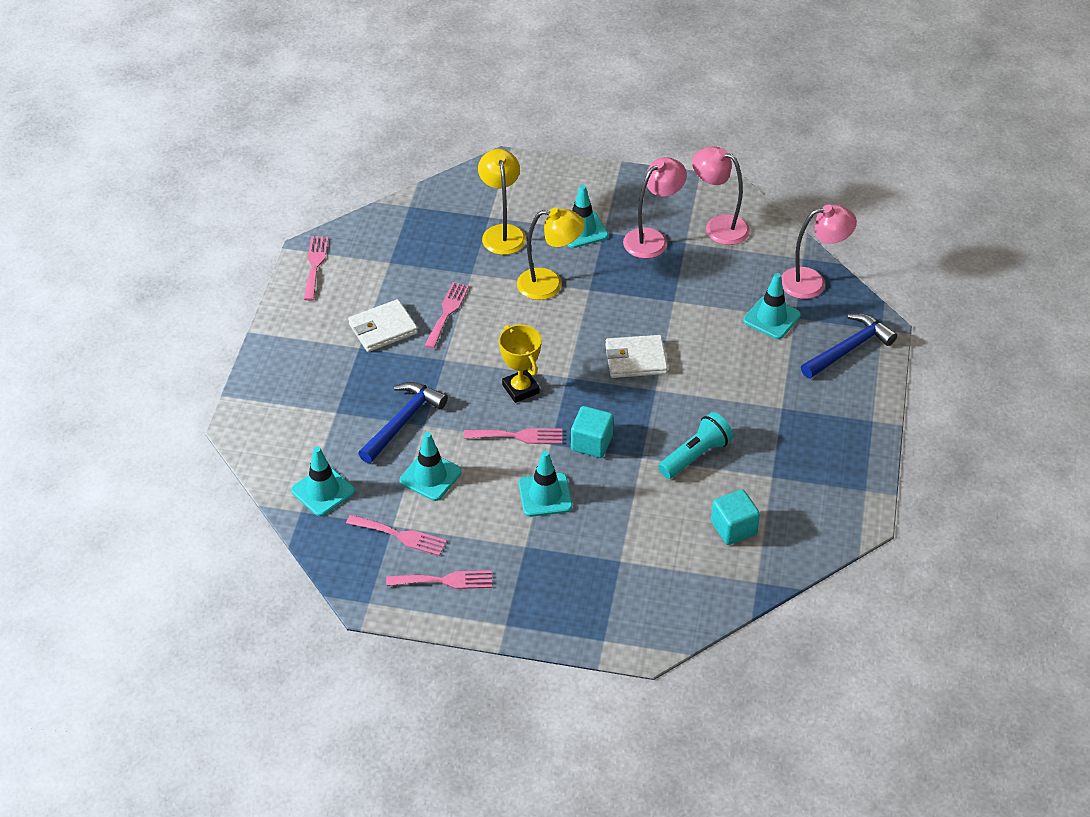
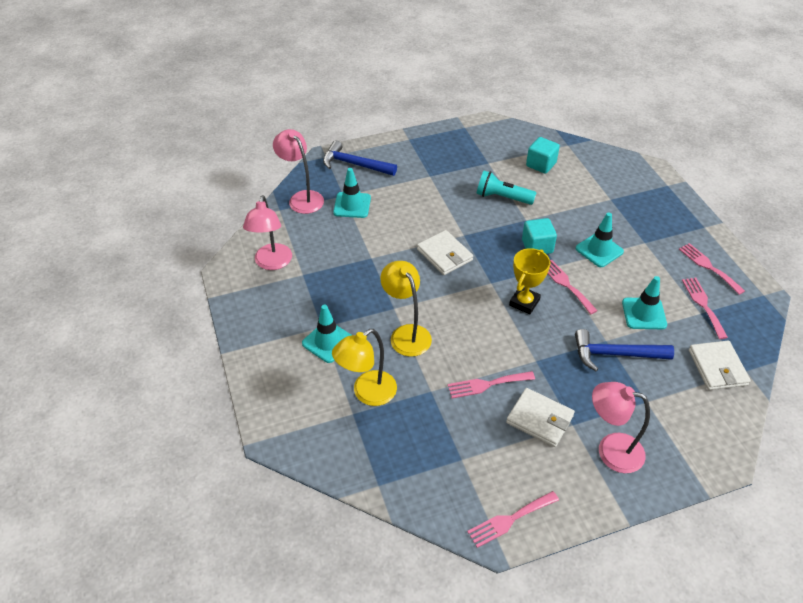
camera: 120 degrees left, 0 degrees up
turquoise traffic cone [291,446,355,516] -> white wallet [689,341,751,390]
pink lamp [623,157,687,259] -> pink lamp moved to [592,382,650,473]

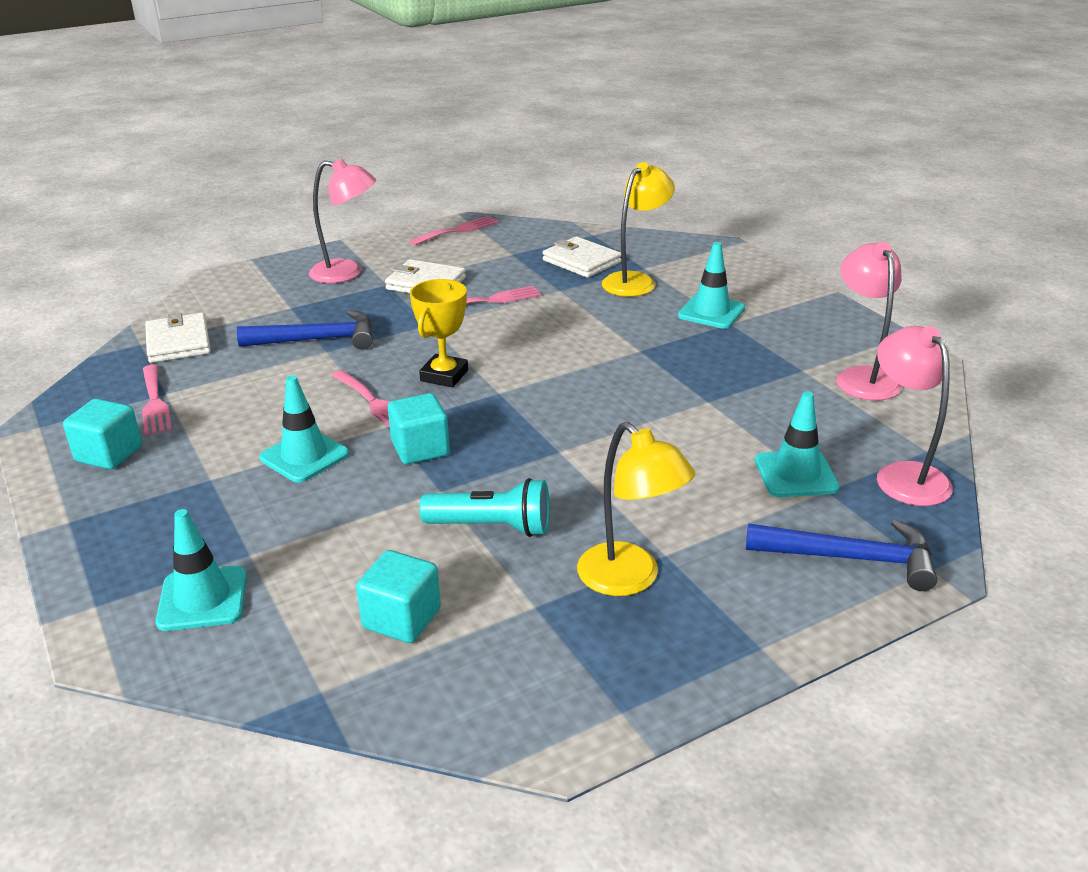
camera: 170 degrees right, 15 degrees down
pink lamp [273,129,324,214] -> pink lamp turned 150 degrees counterclockwise [877,326,953,506]
yellow lamp [380,261,432,357] -> yellow lamp moved to [577,422,695,596]
white wallet [417,230,473,275] -> white wallet moved to [543,236,621,278]
turquoise traffic cone [622,276,667,329] -> turquoise traffic cone moved to [156,509,247,631]
pink fork [679,243,745,295] -> turquoise cube [63,399,142,469]

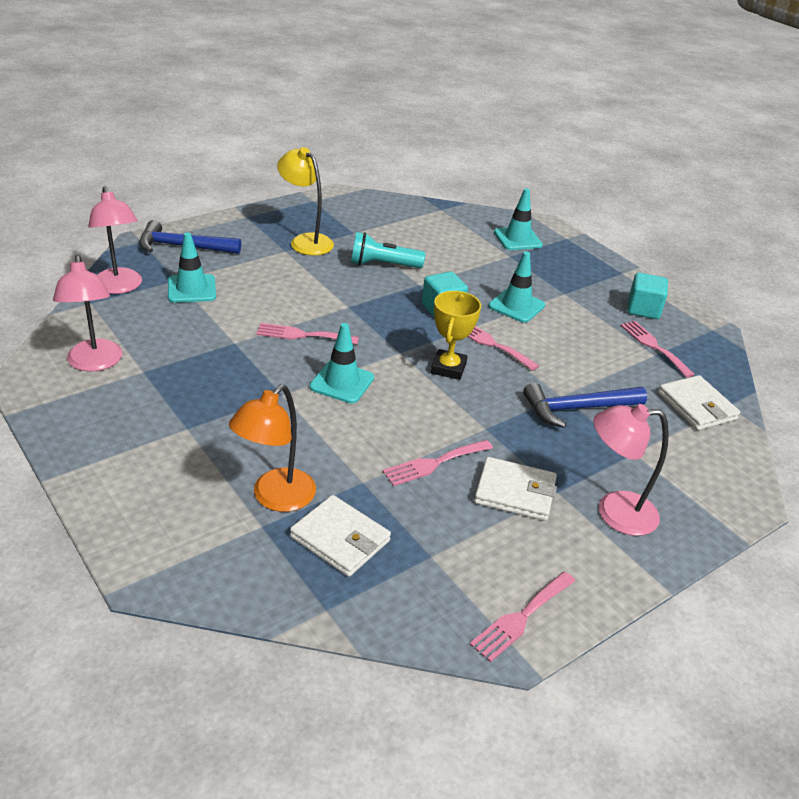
camera: 170 degrees right, 5 degrees up
turquoise cube [356,550,441,643] -> none
yellow lamp [602,162,675,297] -> orange lamp [229,385,316,512]
turquoise traffic cone [678,242,745,329] -> turquoise traffic cone moved to [309,323,374,403]
none -> pink fork [256,323,359,344]

